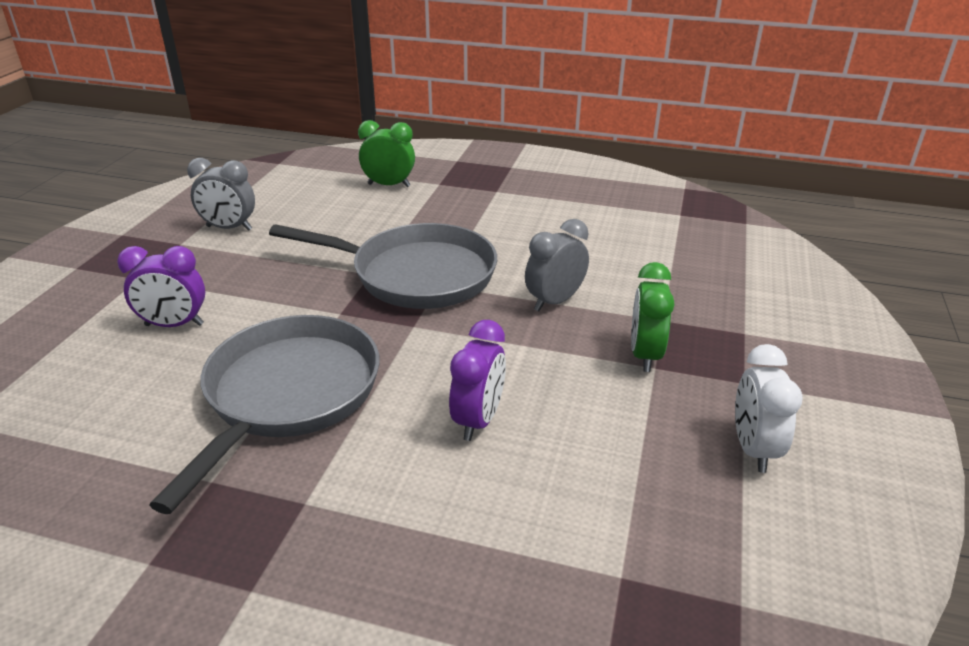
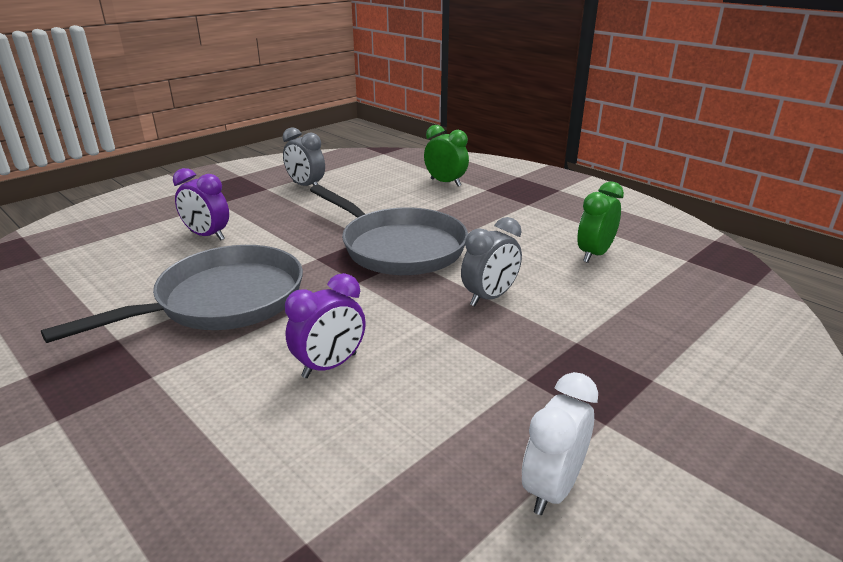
camera: 30 degrees right, 5 degrees down
grey clock [525,219,589,311] -> grey clock turned 150 degrees clockwise [461,217,522,306]
green clock [631,262,674,372] -> green clock moved to [577,181,624,263]

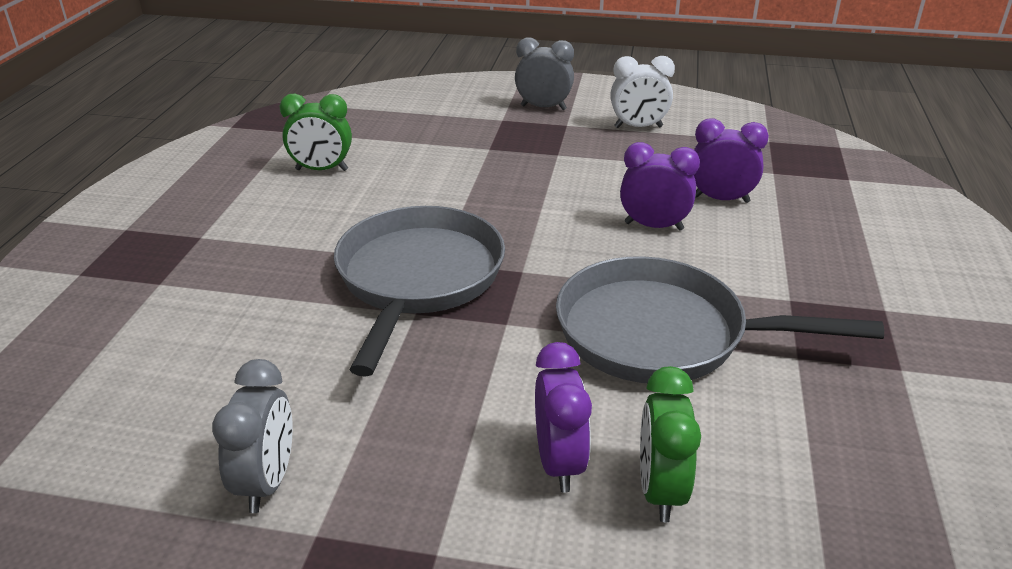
camera: 125 degrees left, 5 degrees up
green clock [424,125,469,187] -> green clock moved to [640,366,701,522]
grey clock [461,217,522,306] -> grey clock moved to [515,37,574,110]
none -> purple clock [694,118,769,203]

